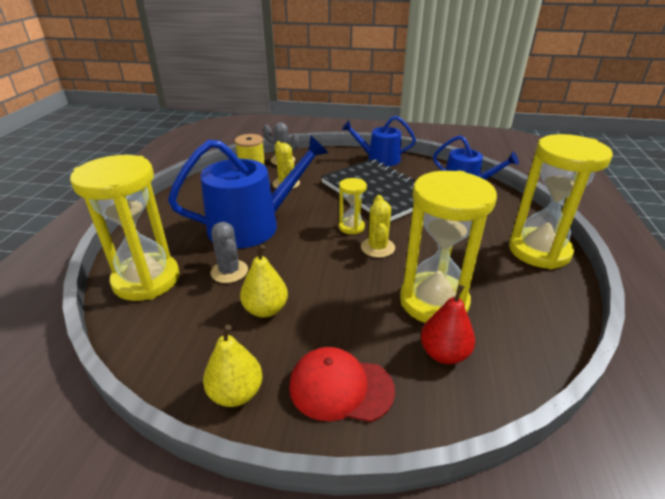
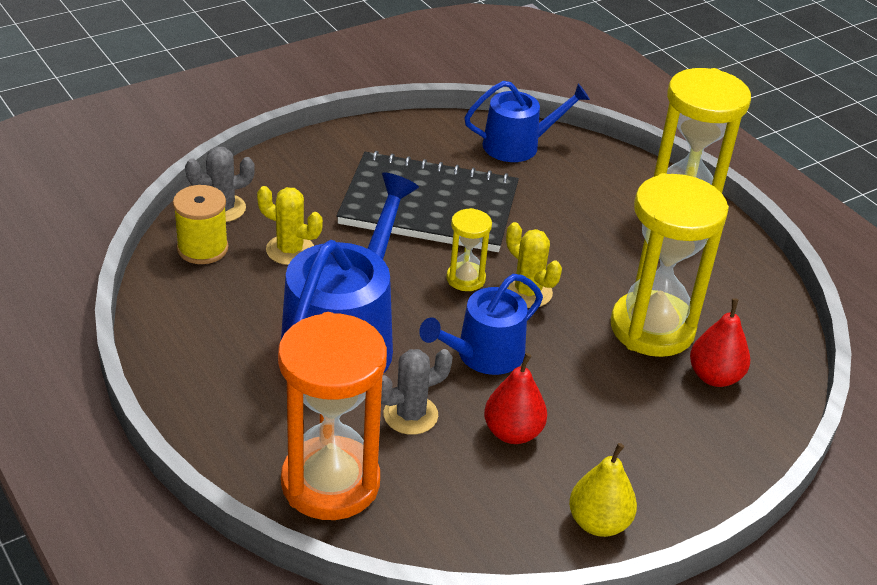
camera: 45 degrees left, 5 degrees up
yellow hourglass [70,155,179,301] -> orange hourglass [278,312,387,520]
grey cactus [210,222,248,283] -> grey cactus turned 45 degrees counterclockwise [381,349,452,435]
yellow pear [240,245,288,318] -> red pear [484,353,547,444]
red cap [289,347,395,422] -> none
blue watering can [342,116,416,166] -> blue watering can moved to [419,274,543,375]

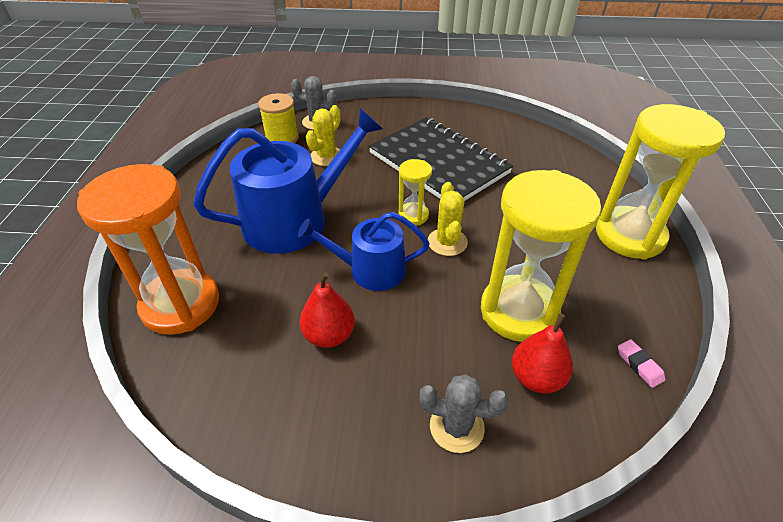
camera: 40 degrees right, 5 degrees up
yellow cactus [257,186,323,265] -> yellow cactus turned 60 degrees clockwise [306,105,341,166]
grey cactus [381,349,452,435] -> grey cactus moved to [419,374,508,453]
blue watering can [464,81,590,162] -> none
yellow pear [569,443,637,537] -> none
none -> pink eraser [618,339,666,388]

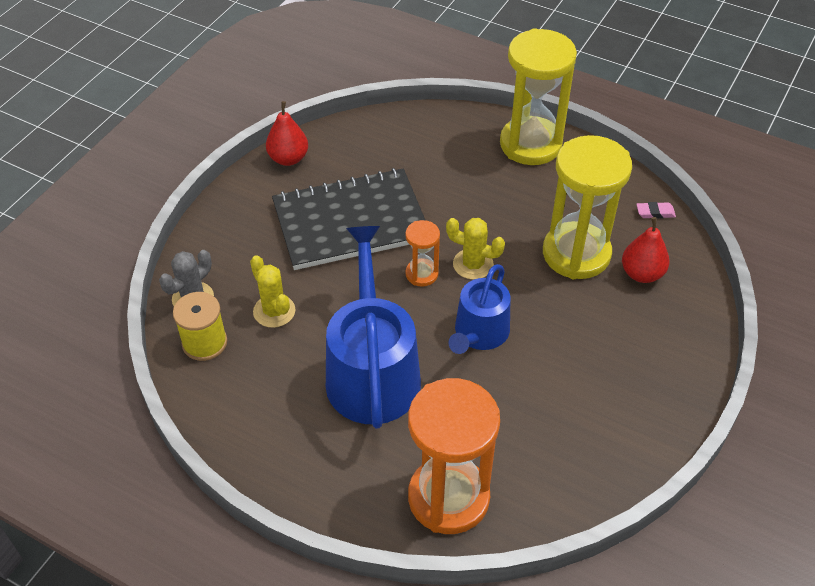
camera: 65 degrees left, 5 degrees up
red pear [299,272,355,348] -> red pear moved to [266,101,308,166]
yellow hourglass [398,159,432,225] -> orange hourglass [405,220,440,287]
grey cactus [419,374,508,453] -> none

